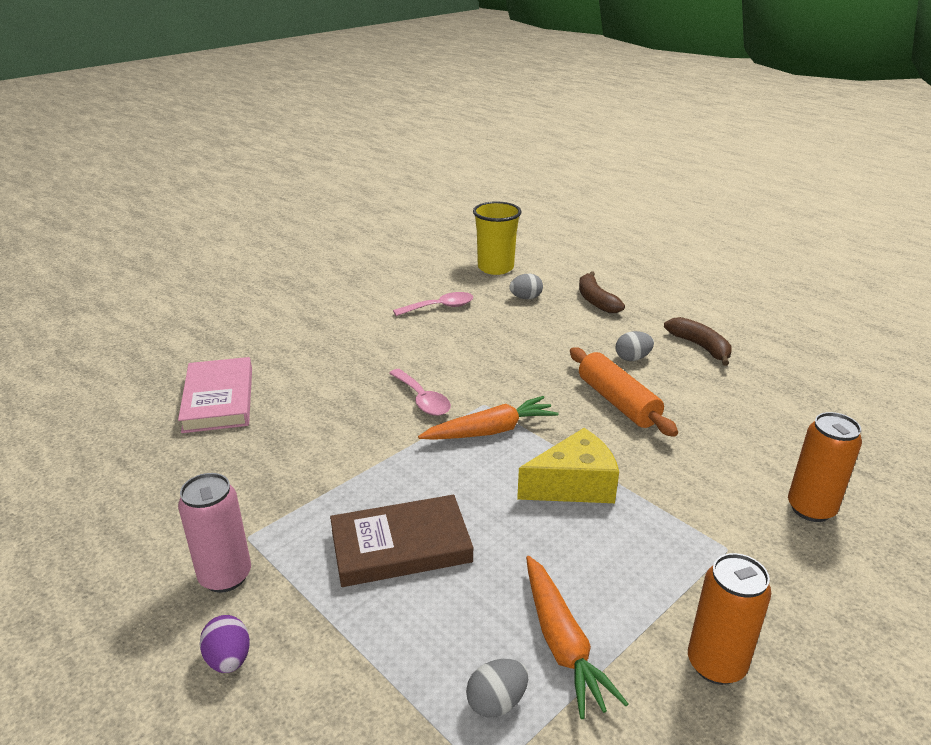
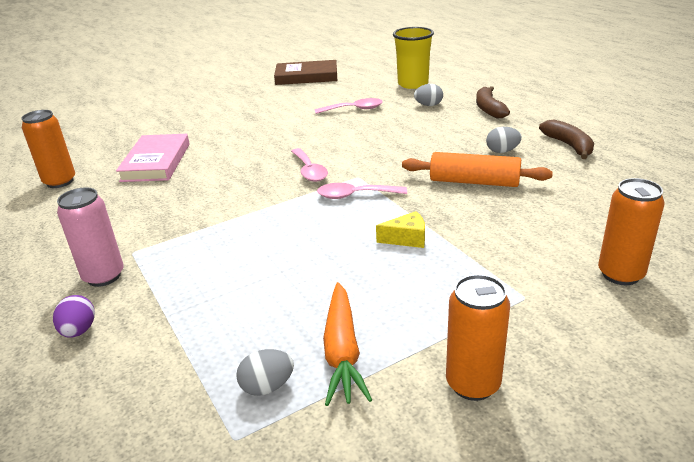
camera: 15 degrees right, 0 degrees up
brown book [330,495,473,587] -> brown book moved to [274,60,337,85]
orange carrot [418,396,558,440] -> pink spoon [317,183,407,199]
yellow cheese [517,428,619,503] -> yellow cheese [376,211,425,248], size x0.58
orange rolling pin [570,347,678,437] -> orange rolling pin turned 60 degrees counterclockwise [402,152,553,187]
none -> orange can [21,110,75,188]

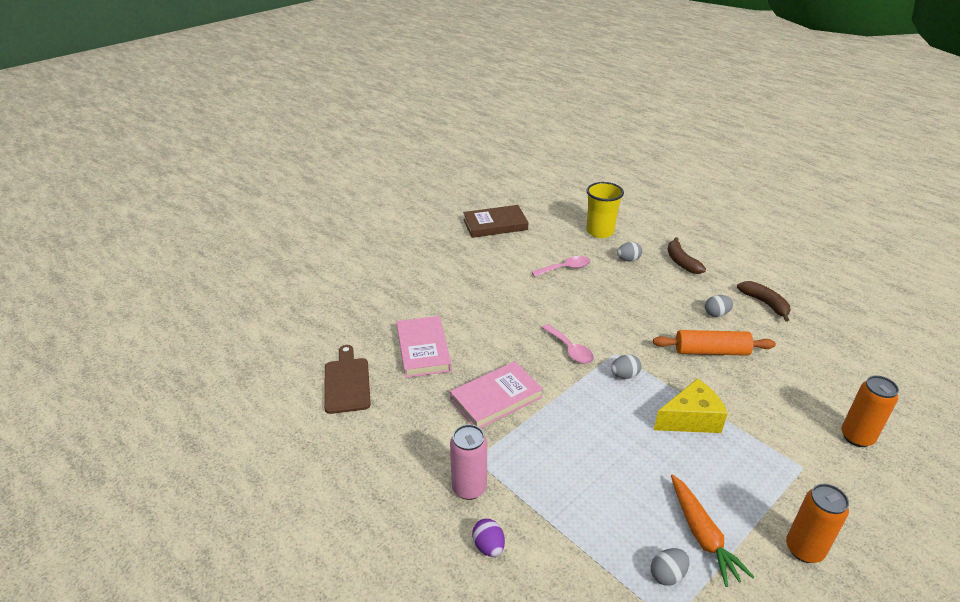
camera: 15 degrees left, 5 degrees up
orange can [21,110,75,188] -> brown cutting board [324,345,371,414]
pink spoon [317,183,407,199] -> grey egg [611,355,642,379]
yellow cheese [376,211,425,248] -> yellow cheese [654,378,728,433], size x1.73
none -> pink book [450,361,543,428]

